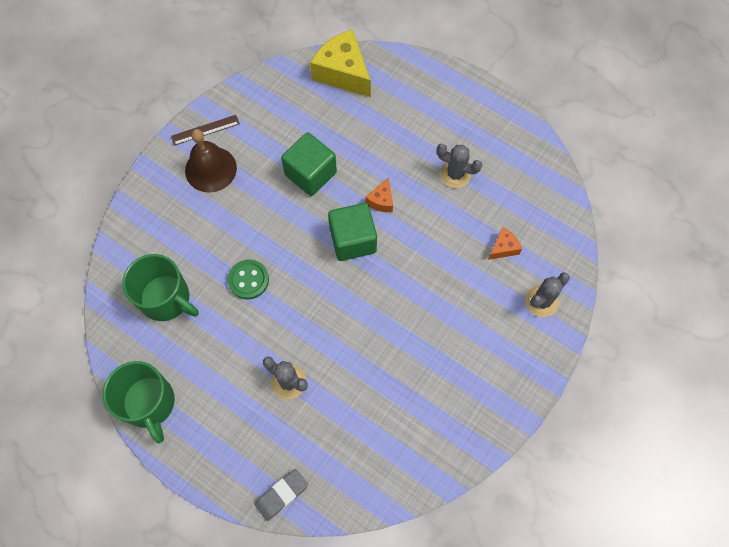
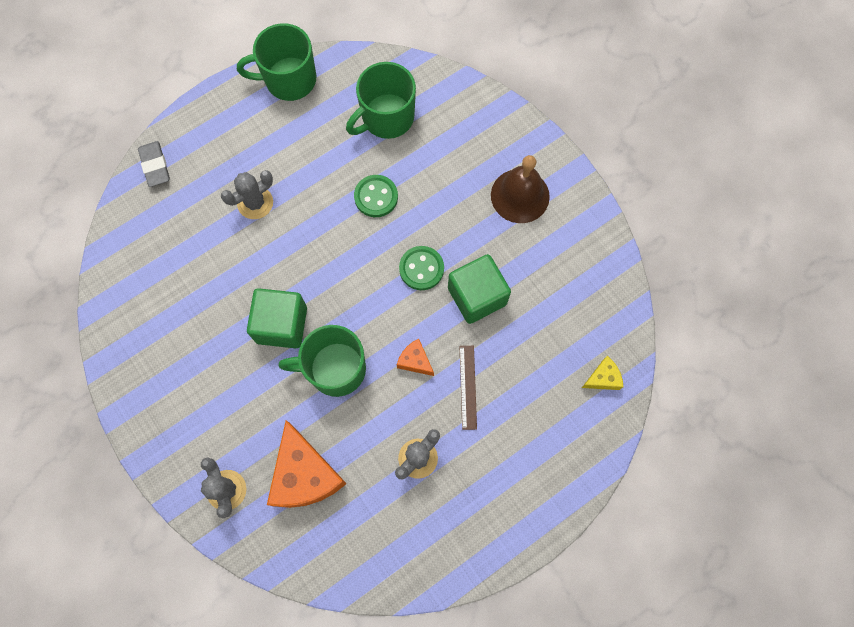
camera: 110 degrees right, 5 degrees up
brown ruler [171,115,239,146] -> brown ruler moved to [460,346,477,430]
yellow cheese [310,30,371,97] -> yellow cheese [582,356,623,390], size x0.48
green cube [328,203,377,261] -> green cube moved to [247,288,307,348]
orange cheese [488,227,522,260] -> orange cheese [267,420,347,508], size x2.10
none -> green mug [279,325,366,397]
none -> green button [399,246,444,290]

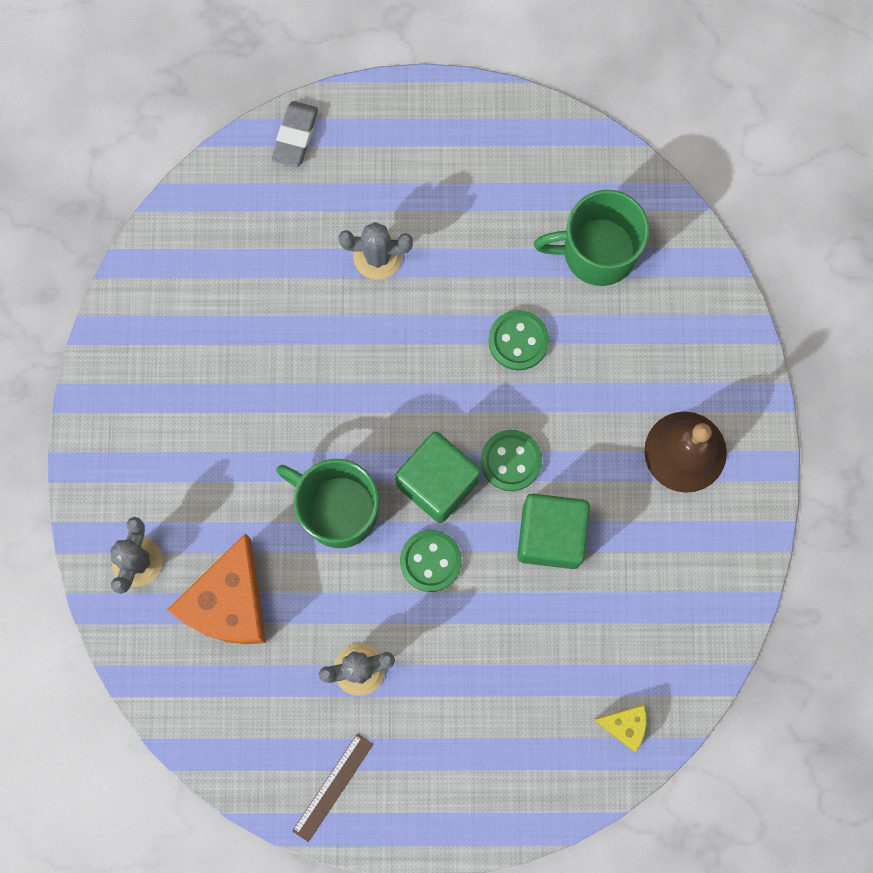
camera: 35 degrees right, 5 degrees up
green mug [237,23,316,101] -> none
green cube [247,288,307,348] -> green cube moved to [395,432,481,523]
orange cheese [397,339,434,376] -> green button [400,530,462,592]
brown ruler [460,346,477,430] -> brown ruler moved to [292,733,373,842]

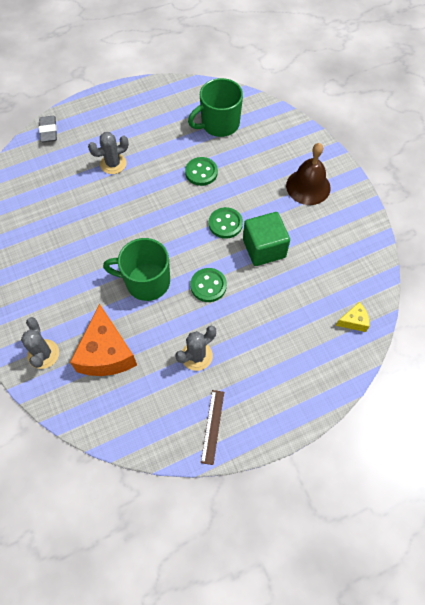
camera: 25 degrees left, 15 degrees down
green cube [395,432,481,523] -> none

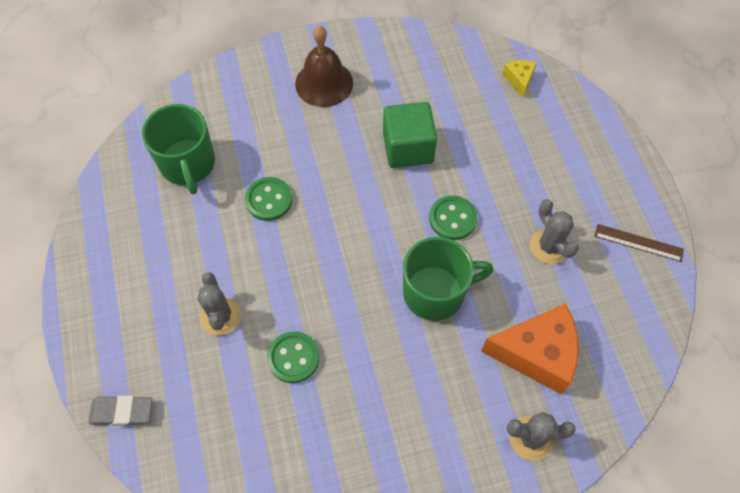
camera: 80 degrees left, 0 degrees up
green mug [103,238,170,301] -> green mug turned 120 degrees counterclockwise [403,237,493,321]
green button [209,207,243,239] -> green button moved to [267,331,319,383]

